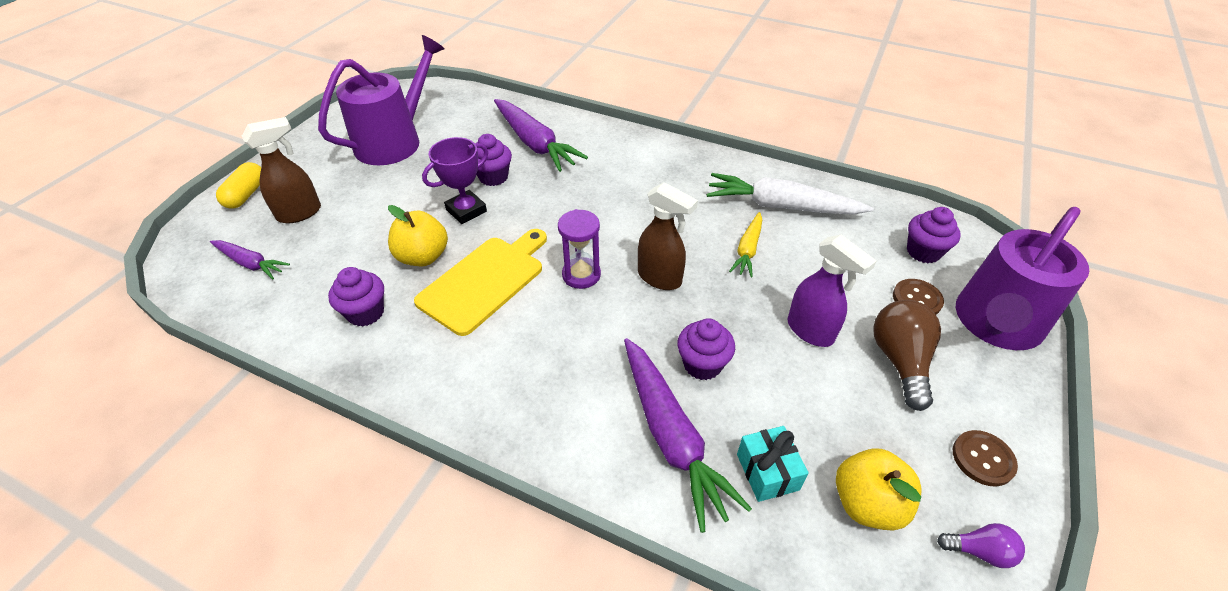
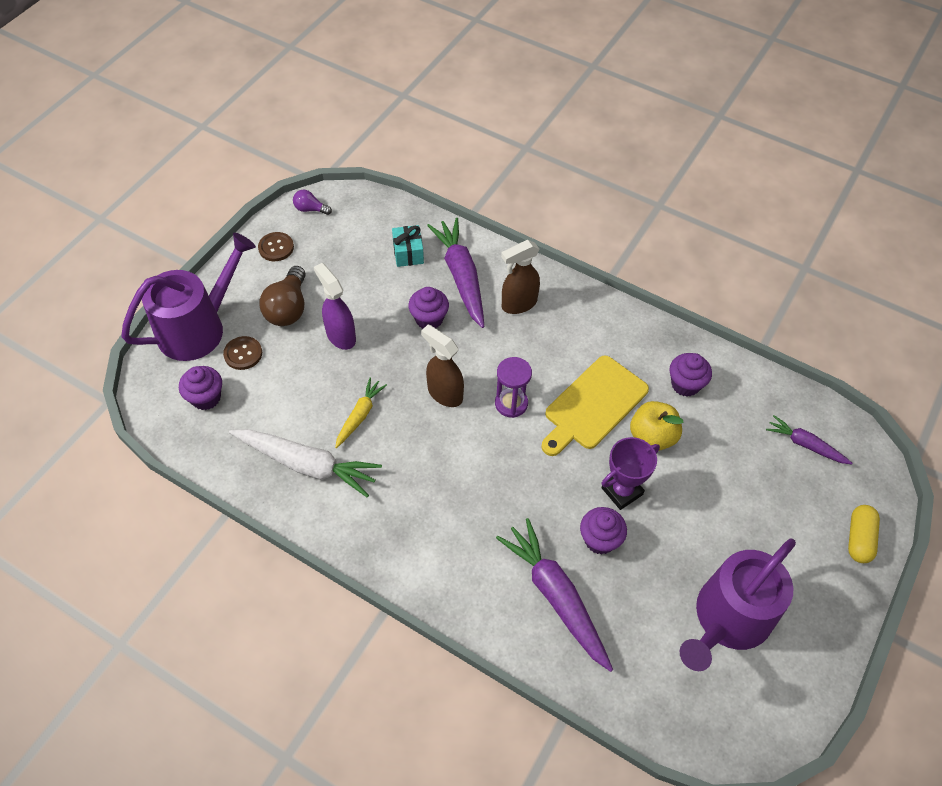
camera: 175 degrees left, 10 degrees up
brown spray bottle [242,117,321,223] -> brown spray bottle moved to [501,240,540,314]
yellow apple [836,448,922,530] -> none

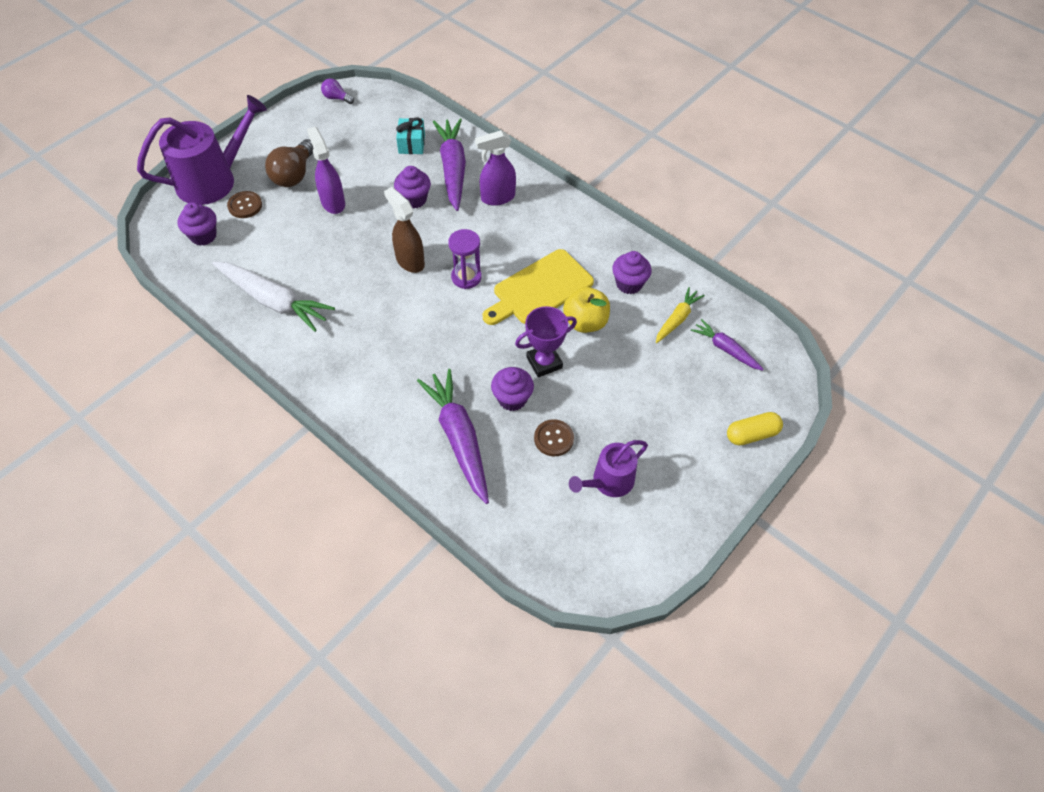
camera: 10 degrees right, 0 degrees up
brown button [258,232,294,261] -> brown button moved to [534,419,574,456]
yellow carrot [335,378,387,448] -> yellow carrot moved to [656,287,705,343]
brown spray bottle [501,240,540,314] -> purple spray bottle [475,130,516,206]
purple watering can [680,539,796,671] -> purple watering can [569,440,648,497], size x0.58
yellow capsule [848,505,880,563] -> yellow capsule turned 45 degrees clockwise [727,412,783,445]

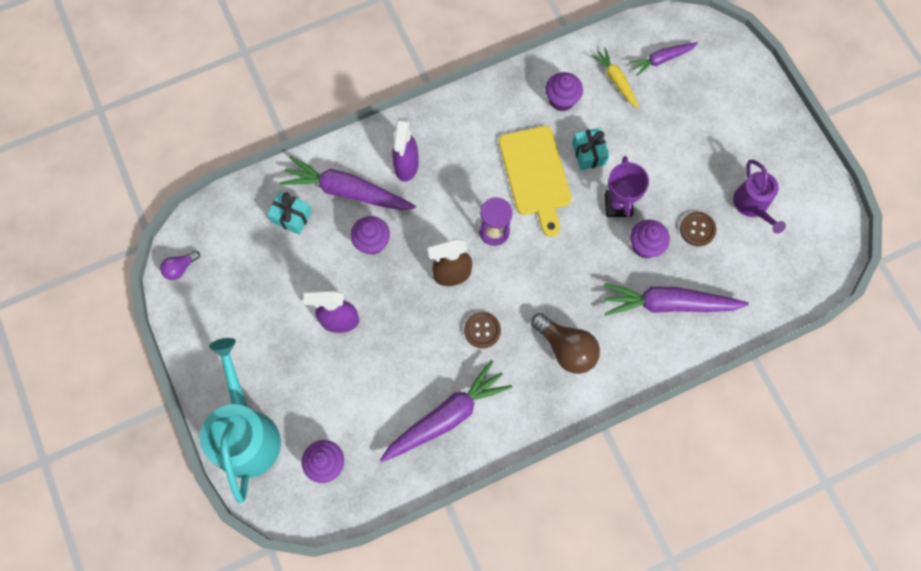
camera: 65 degrees left, 15 degrees up
purple watering can [137,95,267,205] -> turquoise watering can [200,338,281,504]
white carrot [212,262,335,332] -> purple carrot [380,360,512,462]
brown button [227,191,262,218] -> brown button moved to [464,312,501,348]
brown light bulb [265,139,314,187] -> brown light bulb moved to [531,313,600,374]
yellow apple [563,287,610,333] -> turquoise gift [572,128,610,170]
yellow capsule [727,412,783,445] -> none

